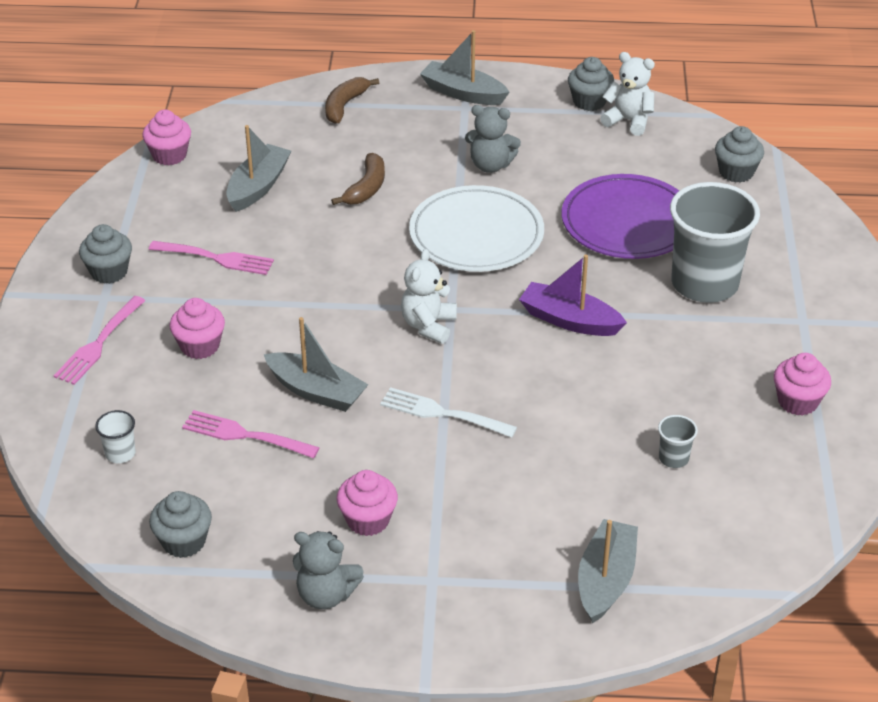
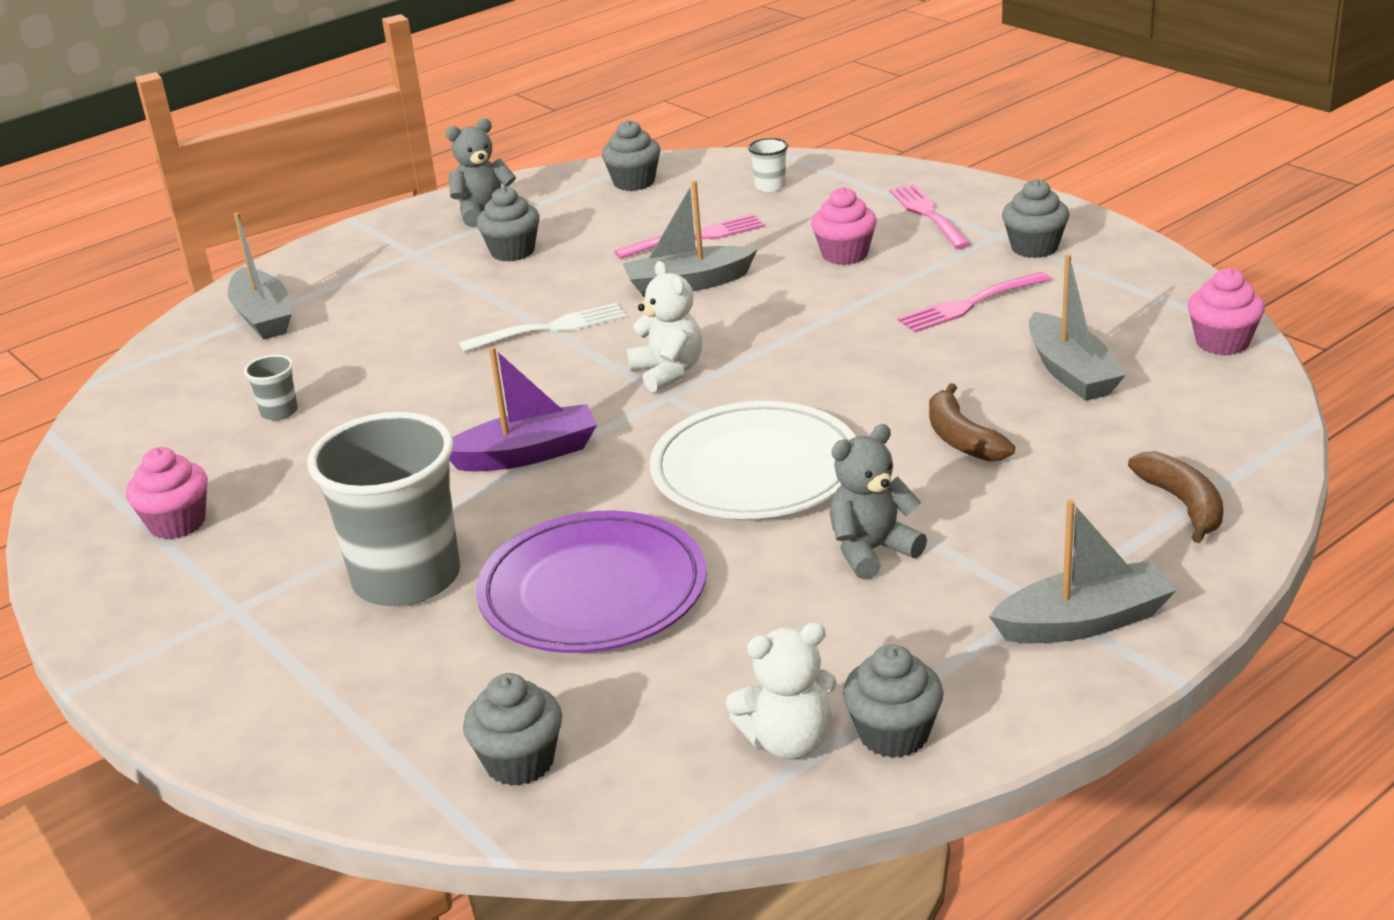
camera: 140 degrees right, 10 degrees down
pink cupcake [337,470,398,536] -> grey cupcake [477,186,540,262]

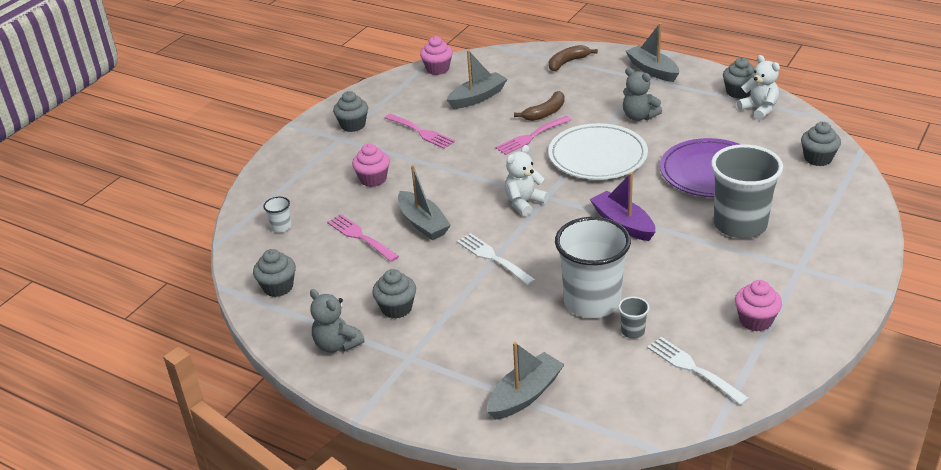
camera: 110 degrees left, 5 degrees up
pink fork [889,184,971,249] -> pink fork moved to [495,116,572,155]
none -> white cup [555,217,631,318]
none -> white fork [647,337,749,405]

